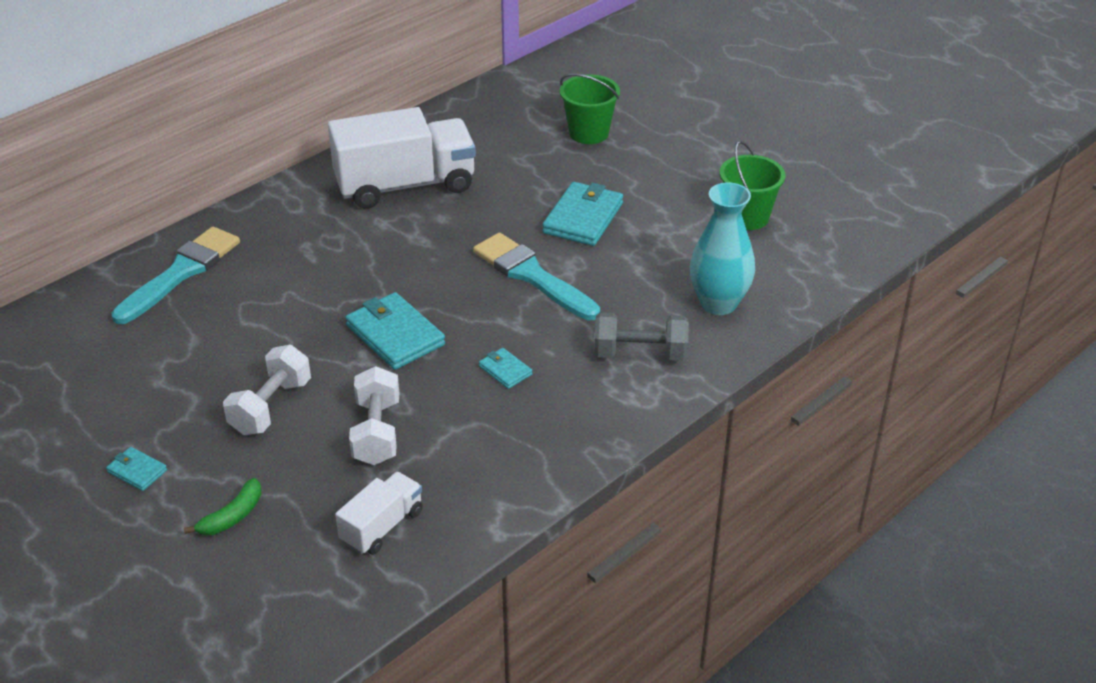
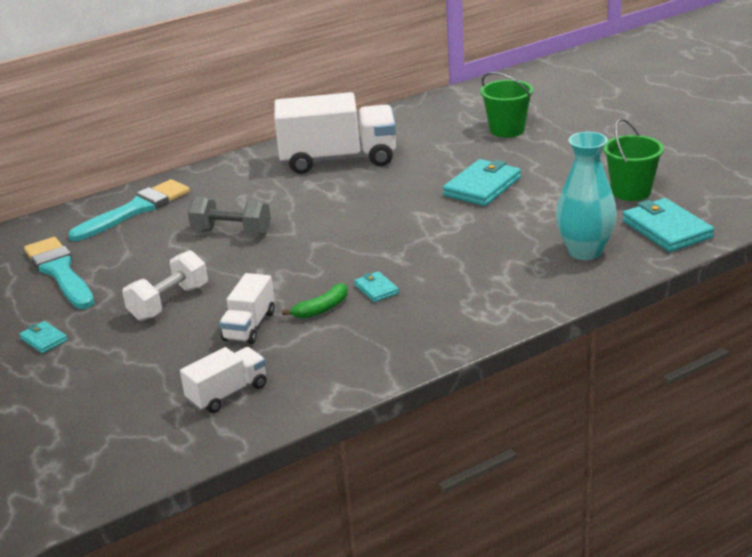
camera: 15 degrees right, 10 degrees down
green banana [184,478,261,535] -> green banana moved to [282,283,348,319]
turquoise wallet [346,292,445,370] -> turquoise wallet moved to [623,198,714,252]
white dumbbell [349,366,399,465] -> white truck [219,273,275,344]
turquoise brush [473,232,600,320] -> turquoise brush moved to [24,237,94,309]
grey dumbbell [594,312,689,361] -> grey dumbbell moved to [188,196,271,235]

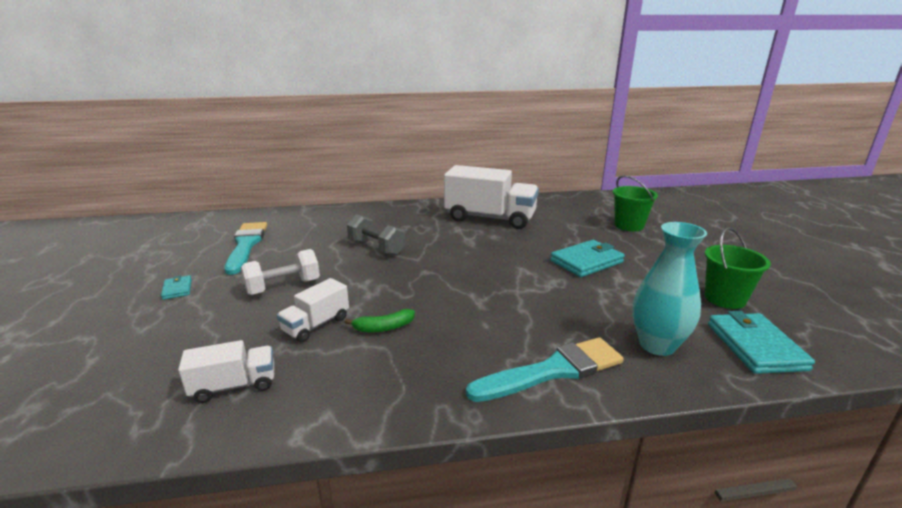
camera: 20 degrees right, 5 degrees down
turquoise brush [68,179,190,241] -> turquoise brush moved to [466,337,624,402]
turquoise wallet [354,271,399,302] -> none

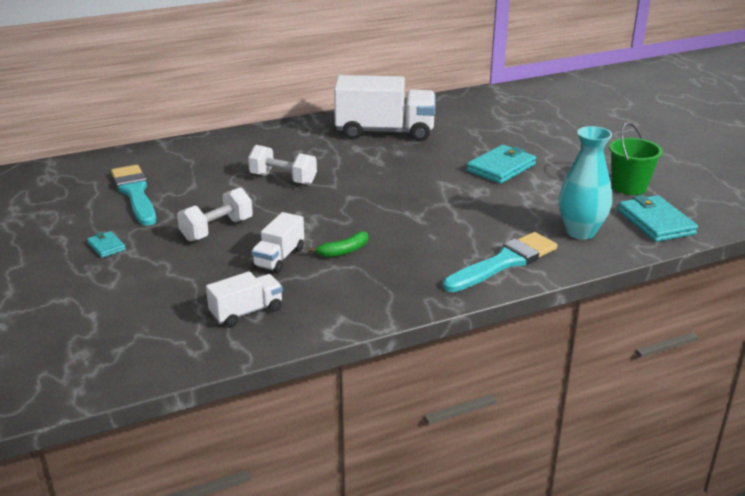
camera: 15 degrees left, 5 degrees up
grey dumbbell [347,214,405,256] -> white dumbbell [248,145,317,185]
green bucket [613,175,658,231] -> none

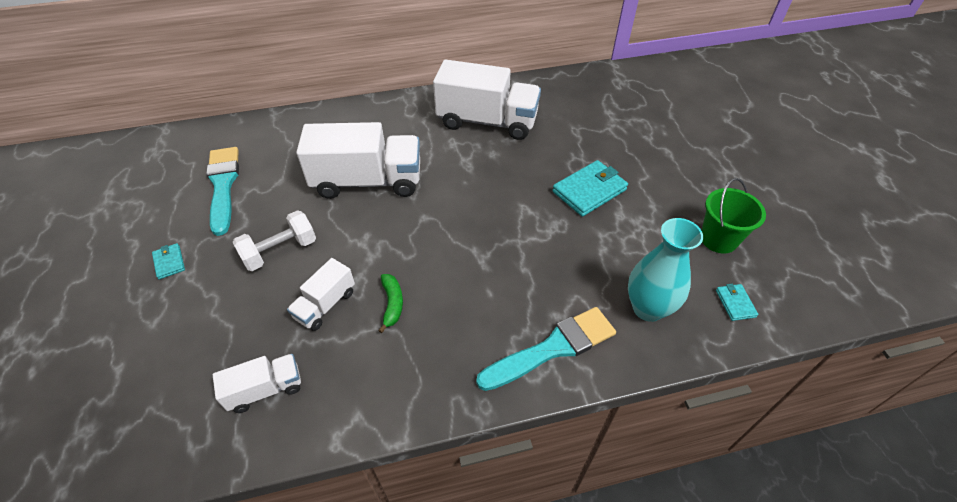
camera: 10 degrees right, 20 degrees up
white dumbbell [248,145,317,185] -> white truck [296,122,420,199]
green banana [308,231,368,257] -> green banana turned 75 degrees counterclockwise [378,274,403,333]
turquoise wallet [618,195,698,242] -> turquoise wallet [716,284,758,321], size x0.51

